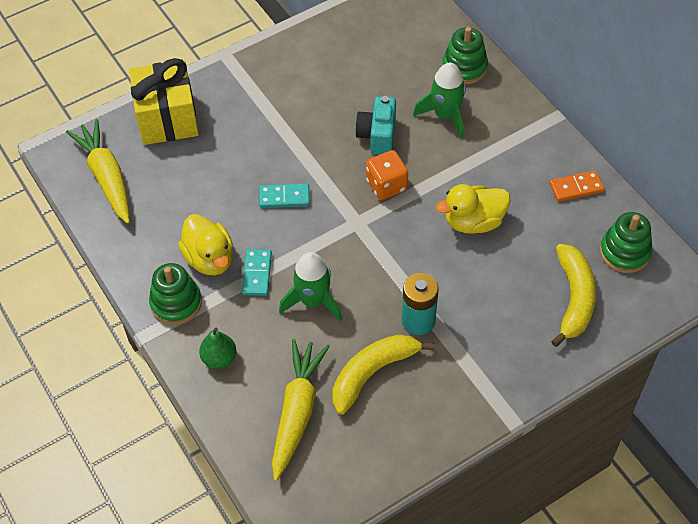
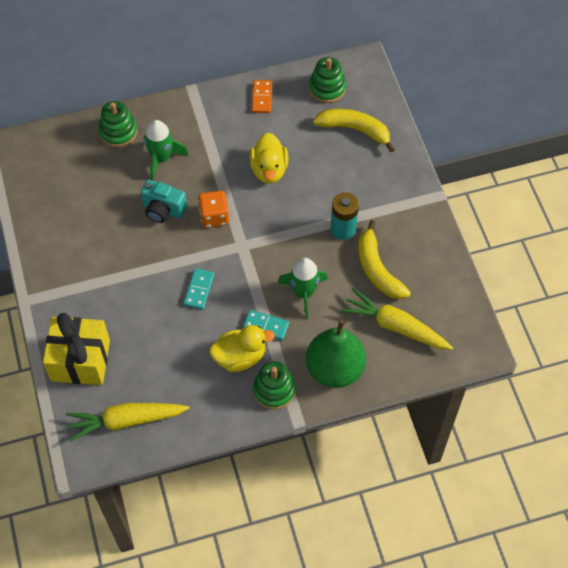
camera: 75 degrees left, 5 degrees up
green pear [199,328,237,369] -> green pear [306,320,366,388], size x2.03

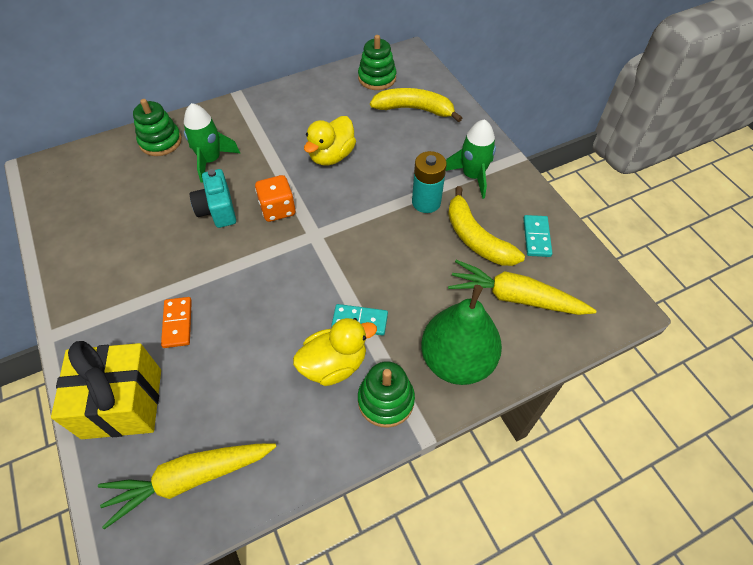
camera: 10 degrees left, 5 degrees down
turquoise camera [141,180,187,223] -> turquoise camera turned 60 degrees clockwise [190,169,236,228]
turquoise domino [184,268,214,310] -> turquoise domino moved to [523,215,552,257]
yellow duck [249,133,288,184] -> yellow duck turned 45 degrees clockwise [304,116,356,166]
orange domino [252,80,272,113] -> orange domino moved to [161,297,192,348]
green rocket [278,258,328,319] -> green rocket moved to [446,119,496,199]

